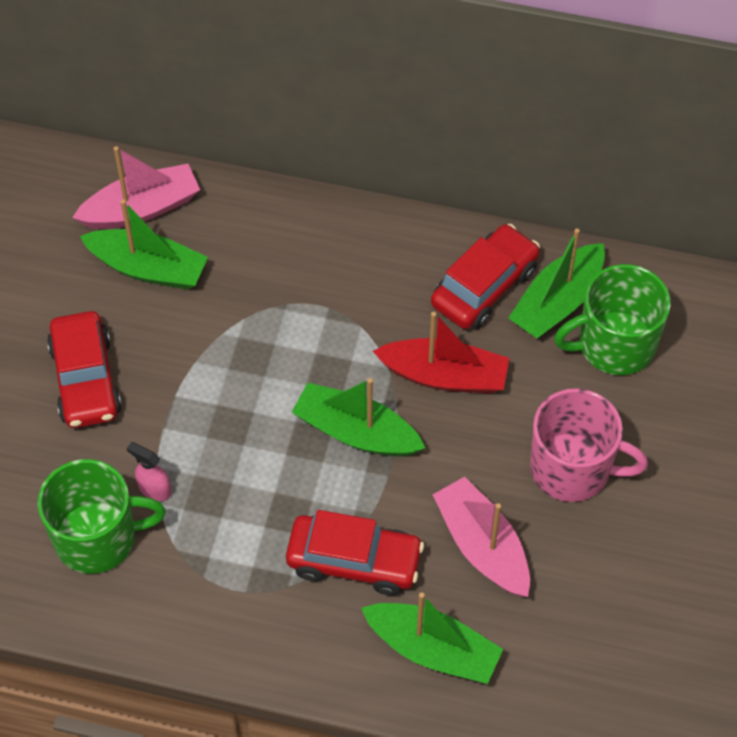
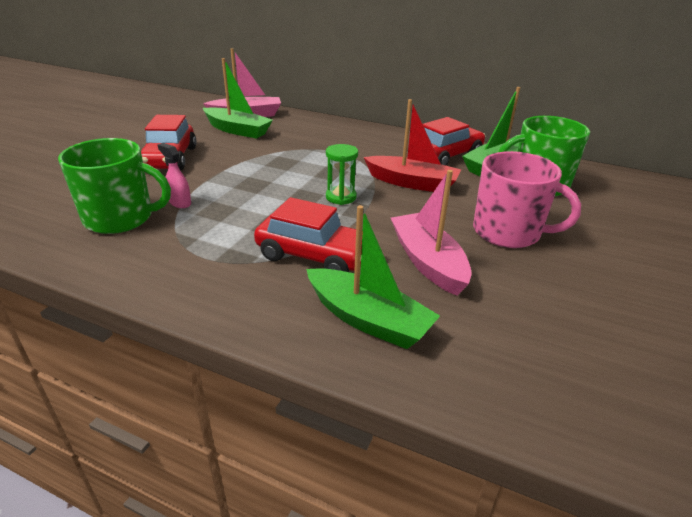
camera: 10 degrees right, 25 degrees down
green boat [292,378,425,457] -> green hourglass [326,144,358,205]

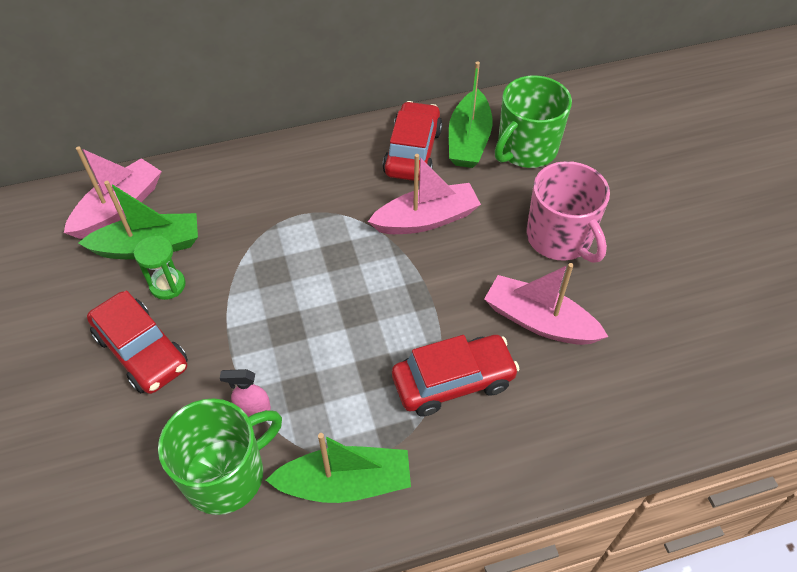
camera: 40 degrees left, 20 degrees up
green boat [306,205,440,349] -> green boat moved to [266,433,411,503]
green hourglass [326,144,358,205] -> green hourglass moved to [134,236,186,300]
red boat [364,99,461,192] -> pink boat [368,154,481,234]
pink mug [473,151,581,248] -> pink mug turned 75 degrees clockwise [526,161,610,263]

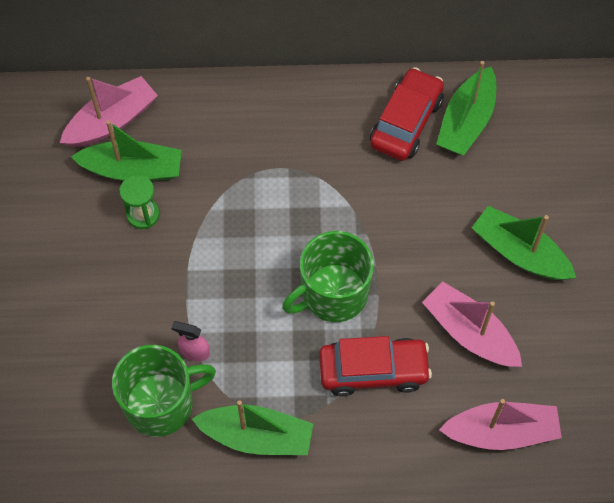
camera: 15 degrees right, 10 degrees up
red car [87,290,188,394] -> none
pink boat [368,154,481,234] -> pink boat moved to [439,399,562,450]
green mug [495,75,572,168] -> green mug moved to [282,231,374,322]
pink mug [526,161,610,263] -> green boat [472,206,576,280]

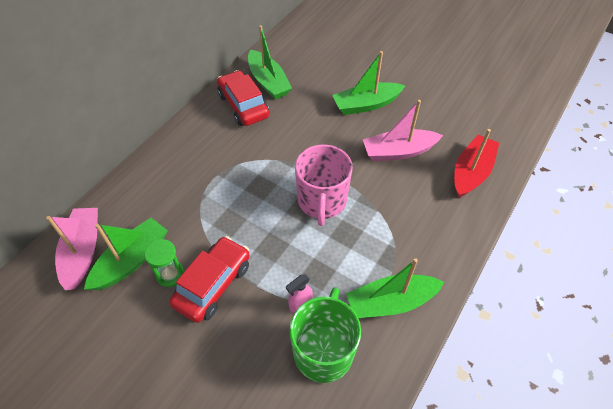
camera: 55 degrees left, 10 degrees down
green boat [192,400,313,455] -> green boat turned 150 degrees counterclockwise [346,259,444,318]
green mug [282,231,374,322] -> pink mug [295,144,353,226]
red car [319,336,432,397] -> red car moved to [170,236,250,323]
pink boat [439,399,562,450] -> red boat [454,129,499,198]

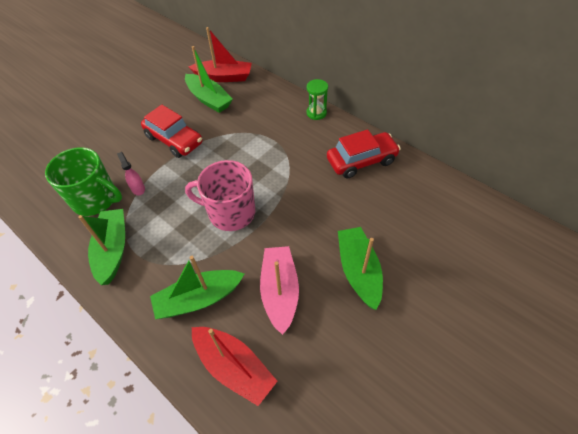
camera: 100 degrees right, 0 degrees up
pink boat [46,208,98,290] -> red boat [188,27,252,82]
green hourglass [144,239,185,287] -> green hourglass moved to [306,79,328,120]
green boat [248,25,292,100] -> green boat moved to [150,256,244,319]

